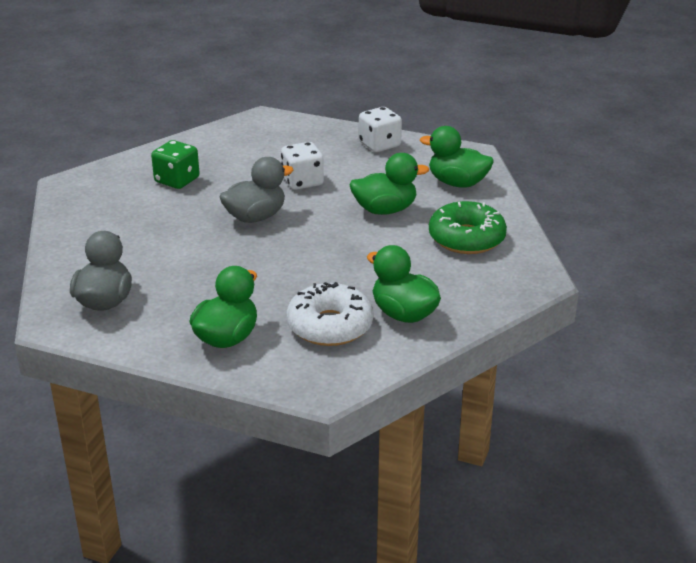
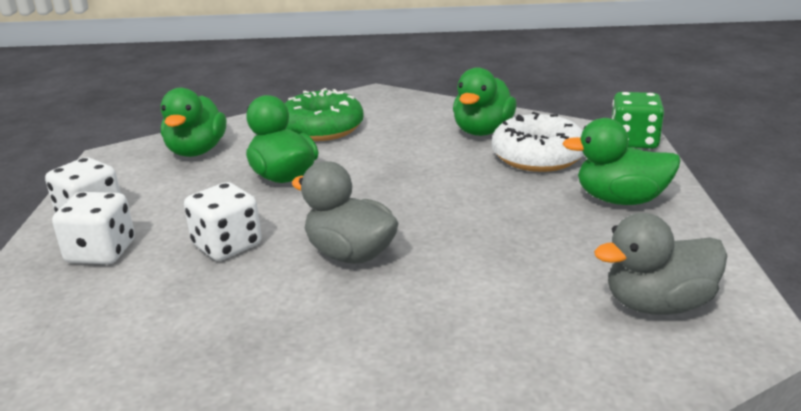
camera: 110 degrees left, 5 degrees down
green dice [151,140,200,189] -> green dice moved to [612,92,664,149]
none -> white dice [52,192,135,264]

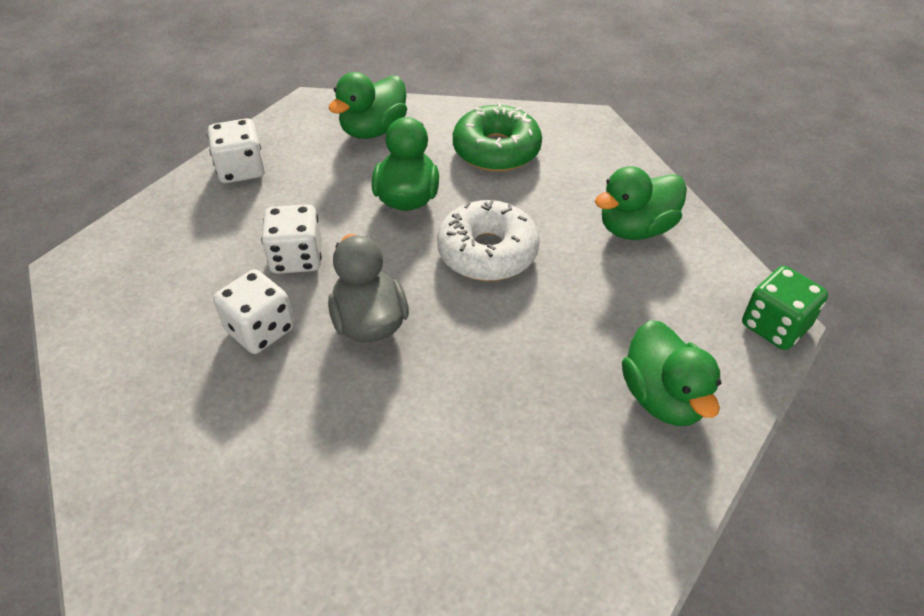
camera: 35 degrees right, 20 degrees up
white dice [52,192,135,264] -> white dice moved to [213,269,294,354]
white donut [492,112,584,172] -> white donut moved to [437,200,540,281]
green duck [562,118,681,205] -> green duck turned 150 degrees counterclockwise [622,320,721,426]
grey duck [594,213,727,315] -> none

